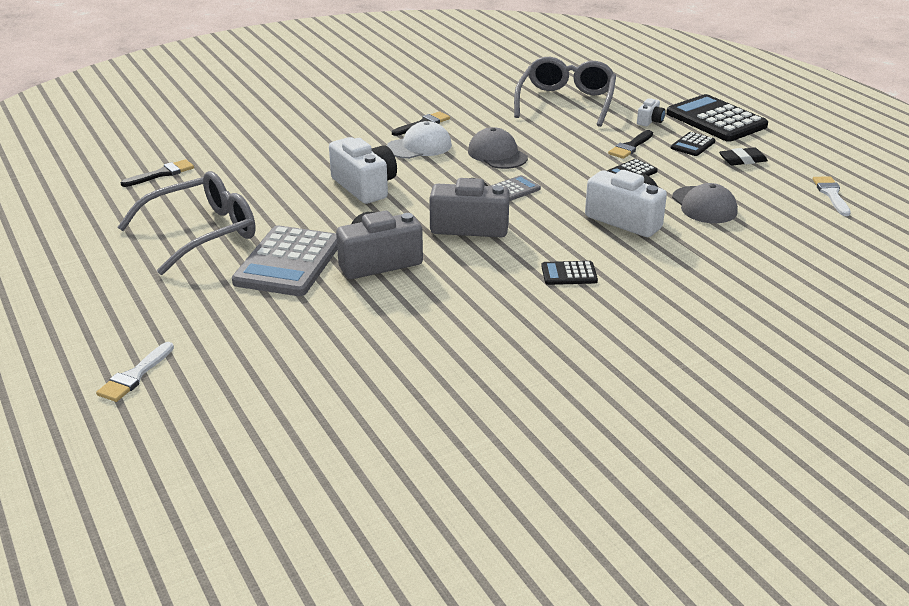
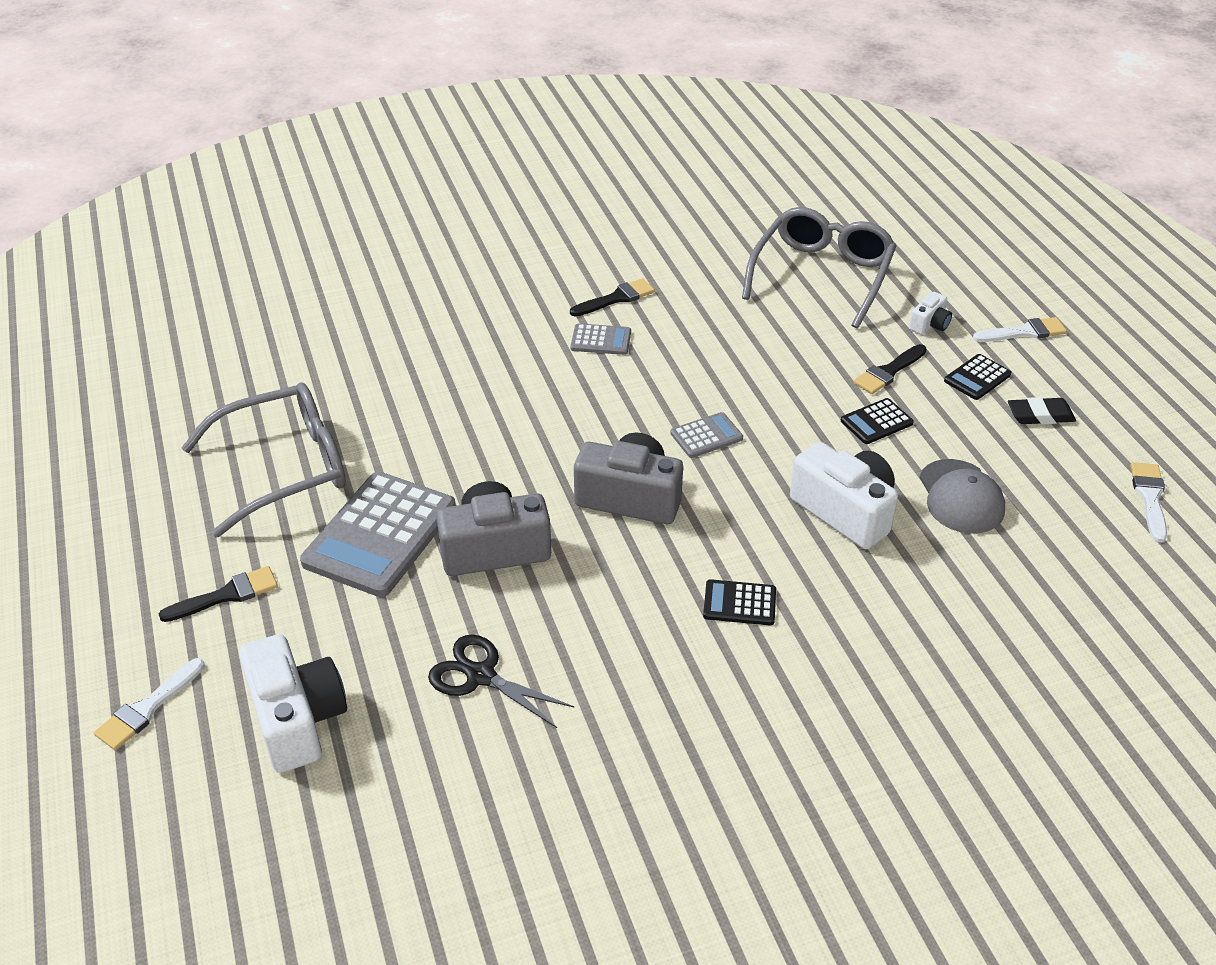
camera: 10 degrees right, 10 degrees up
black brush [121,159,194,187] -> black brush moved to [159,566,278,622]
white camera [329,137,397,204] -> white camera moved to [239,634,347,773]
white cap [387,121,452,159] -> grey calculator [571,323,631,355]
grey cap [468,127,528,169] -> none
black calculator [666,94,768,142] -> white brush [973,317,1067,342]
none -> black scissors [428,634,575,728]

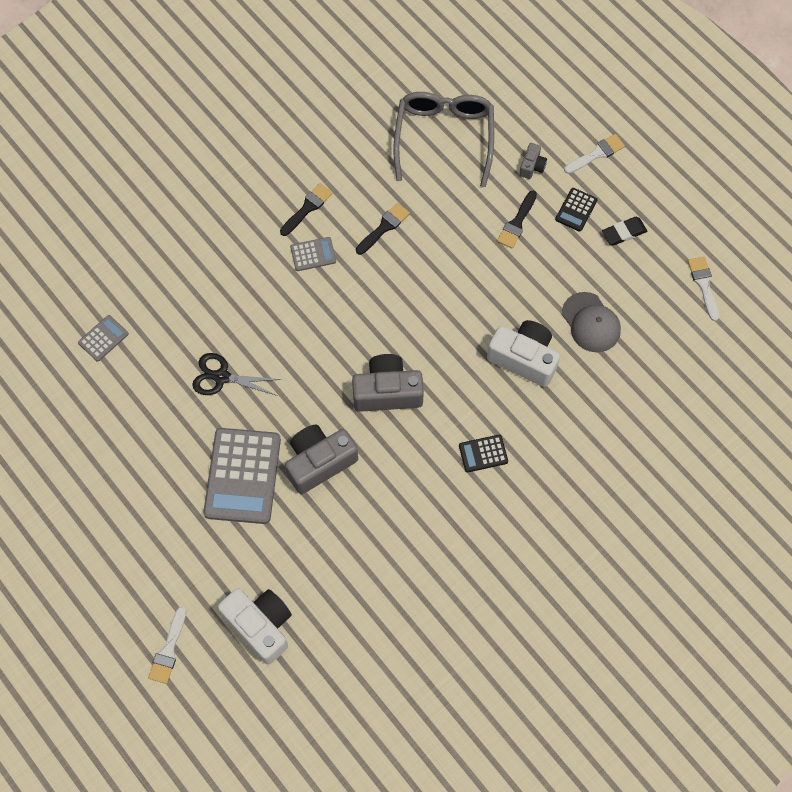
camera: 20 degrees left, 25 degrees up
black brush [159,566,278,622] -> black brush moved to [356,203,410,255]
grey glasses [181,382,346,537] -> none
black scissors [428,634,575,728] -> black scissors moved to [192,353,281,396]
grey calculator [671,412,743,458] -> grey calculator moved to [78,315,128,362]
black calculator [841,398,914,444] -> none
white camera [909,292,952,335] -> grey camera [519,143,547,179]

